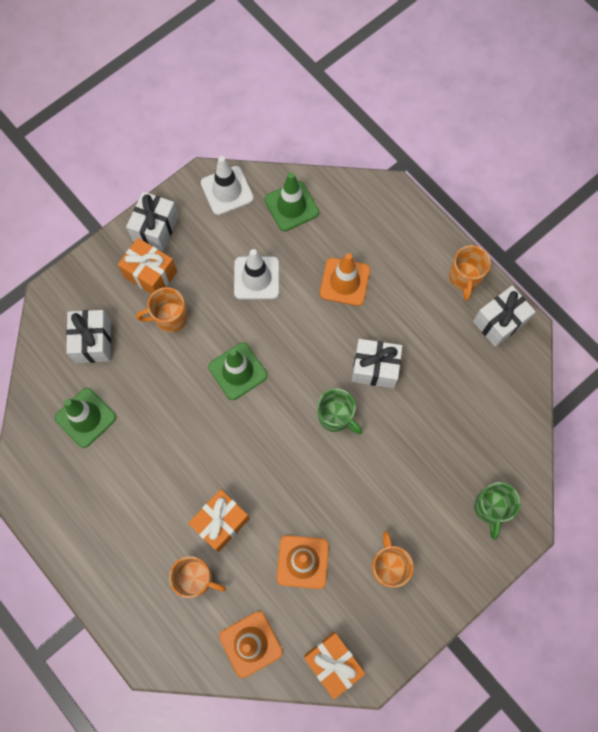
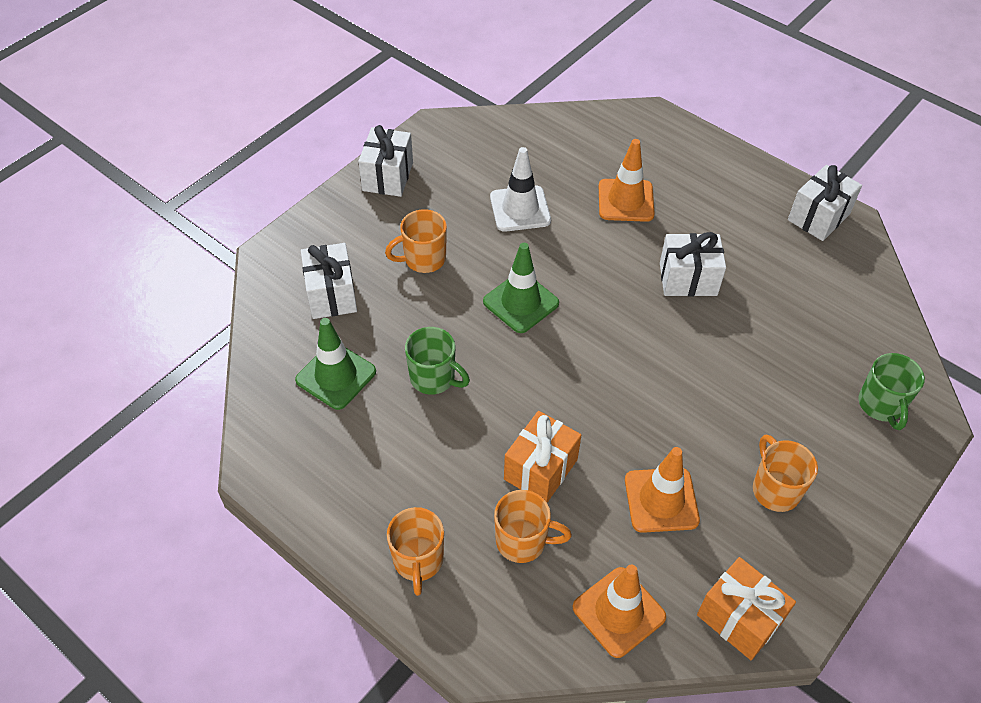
camera: 10 degrees left, 20 degrees down
orange gift [118,238,177,294] -> none
white traffic cone [201,156,254,215] -> none
green traffic cone [265,172,319,231] -> none
green mug [317,389,363,434] -> green mug moved to [405,327,470,395]
orange mug [449,245,491,301] -> orange mug moved to [387,507,444,596]

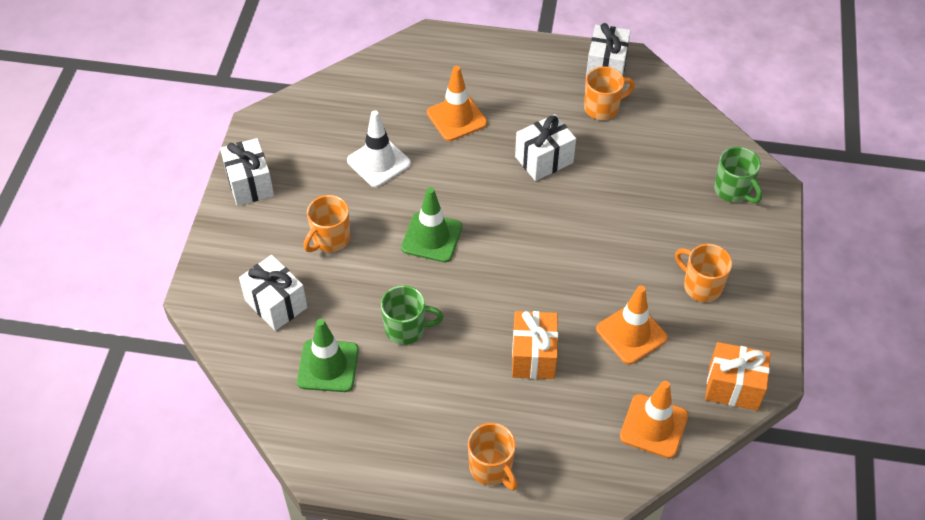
camera: 30 degrees left, 0 degrees up
orange mug [494,490,572,563] -> orange mug moved to [584,66,635,120]

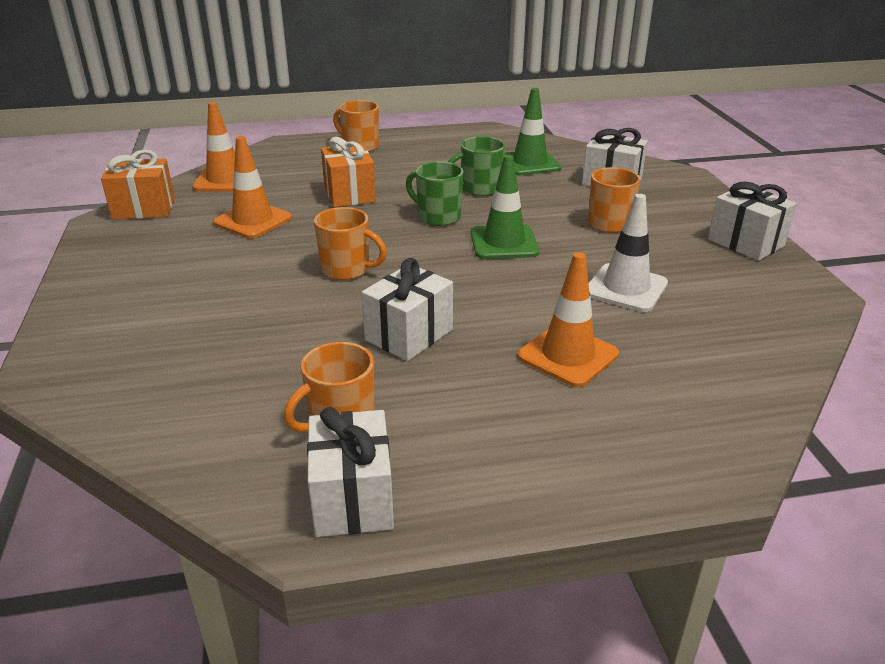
camera: 160 degrees right, 20 degrees down
orange mug [675,244,732,302] -> orange mug moved to [314,207,387,280]
green mug [714,147,762,203] -> green mug moved to [406,162,464,226]

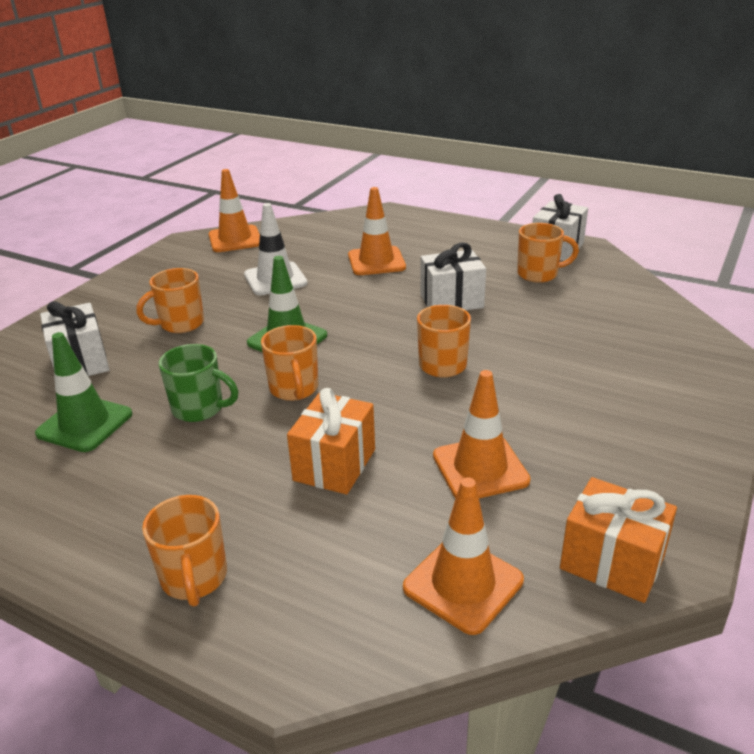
camera: 140 degrees left, 0 degrees up
green mug [406,162,464,226] -> orange mug [261,325,318,401]
white gift [708,182,797,261] -> none
none -> orange traffic cone [209,169,260,252]

